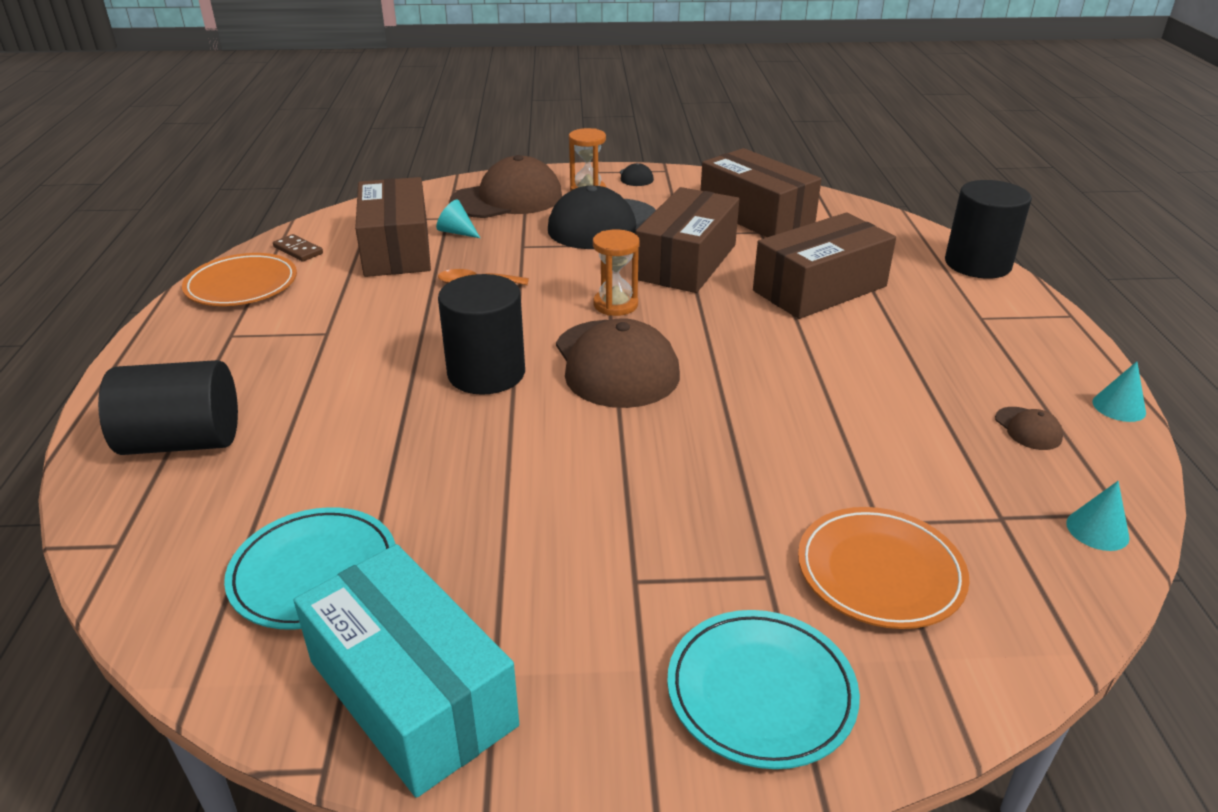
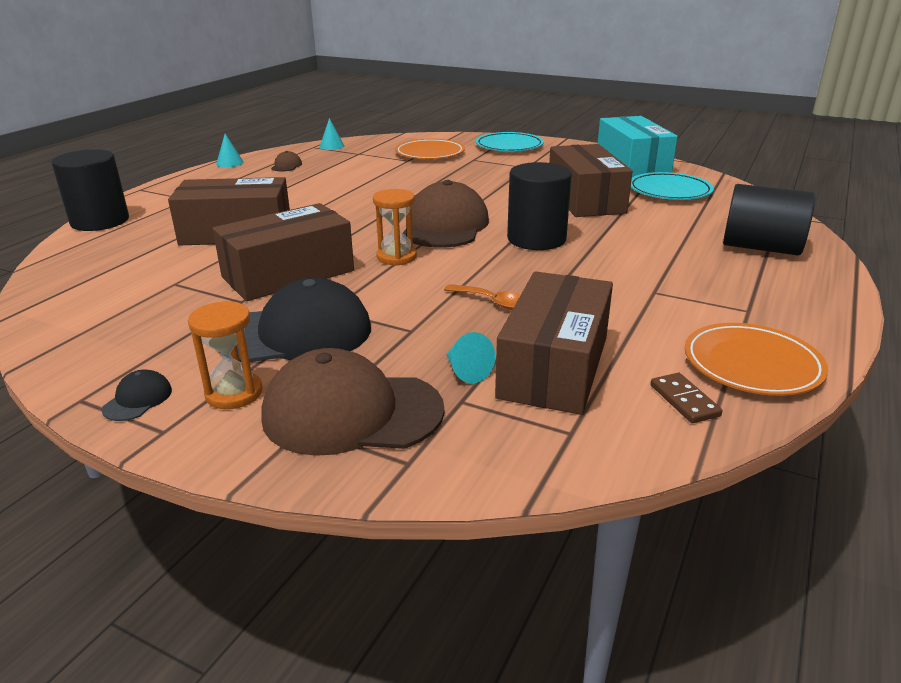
camera: 150 degrees left, 5 degrees down
brown box [701,148,821,237] -> brown box moved to [549,144,633,217]

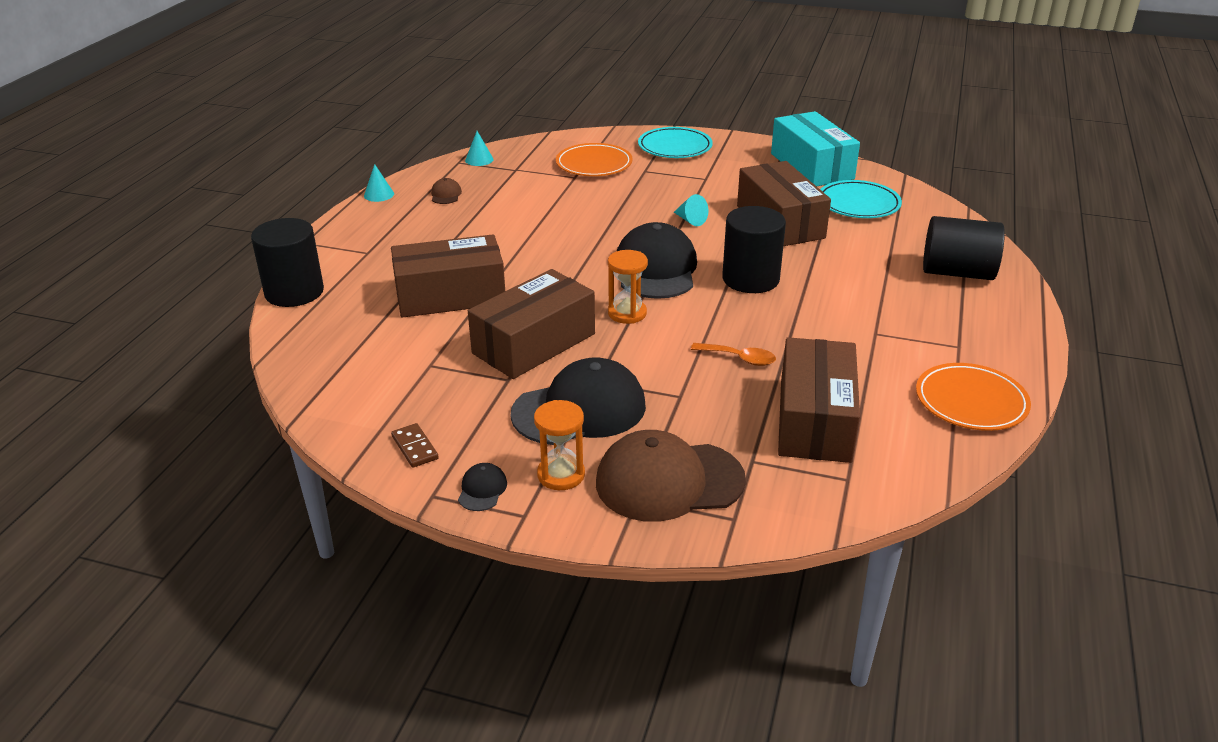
camera: 10 degrees left, 5 degrees up
brown cap [403,180,489,248] -> black cap [617,222,697,299]
turquoise cone [446,332,495,383] -> turquoise cone moved to [674,194,709,226]
brown domino [650,373,723,423] -> brown domino moved to [391,423,439,468]

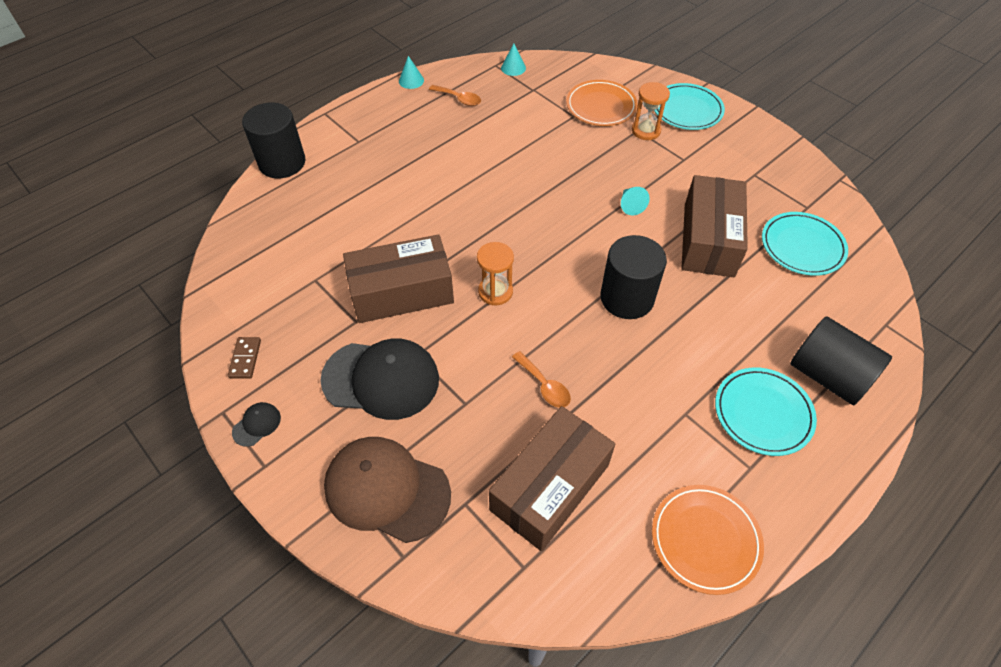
camera: 30 degrees right, 20 degrees up
brown box [391,234,505,318] -> none
brown cap [431,178,462,204] -> orange spoon [429,85,481,106]
orange hourglass [534,400,585,490] -> orange hourglass moved to [632,82,670,140]
black cap [617,222,697,299] -> none
turquoise box [771,111,860,186] -> none
none -> turquoise plate [715,368,817,456]

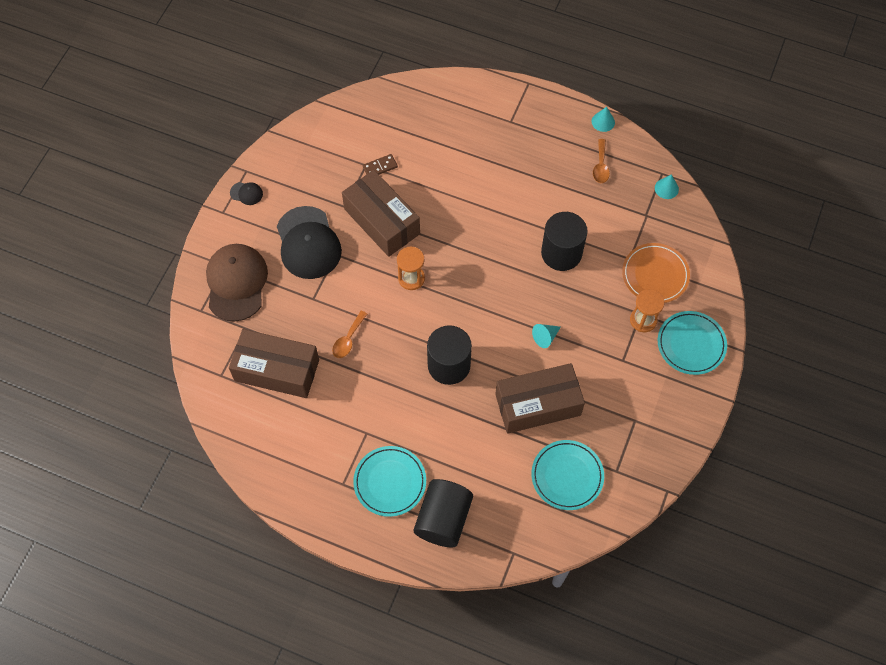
camera: 65 degrees right, 10 degrees up
brown domino [228,337,261,379] -> brown domino moved to [363,154,398,175]
black cylinder [242,102,306,178] -> black cylinder moved to [541,212,587,271]
orange plate [652,485,764,595] -> none

